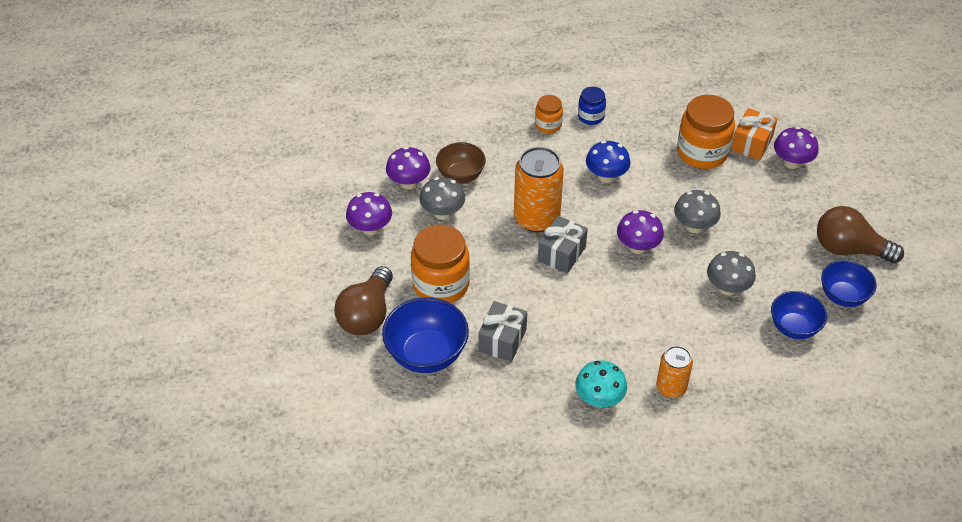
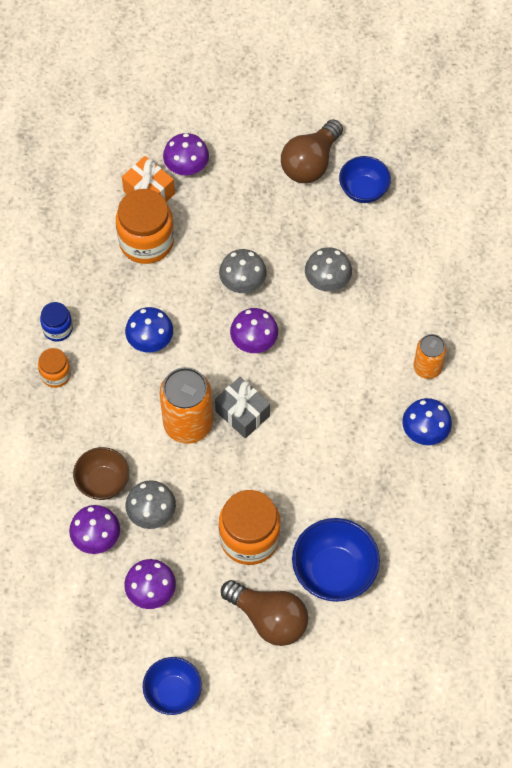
camera: 75 degrees left, 15 degrees up
grey gift [478,301,527,362] -> none
turquoise mushroom [575,360,627,408] -> blue mushroom [402,398,452,445]
blue bowl [771,291,827,339] -> blue bowl moved to [143,657,202,715]

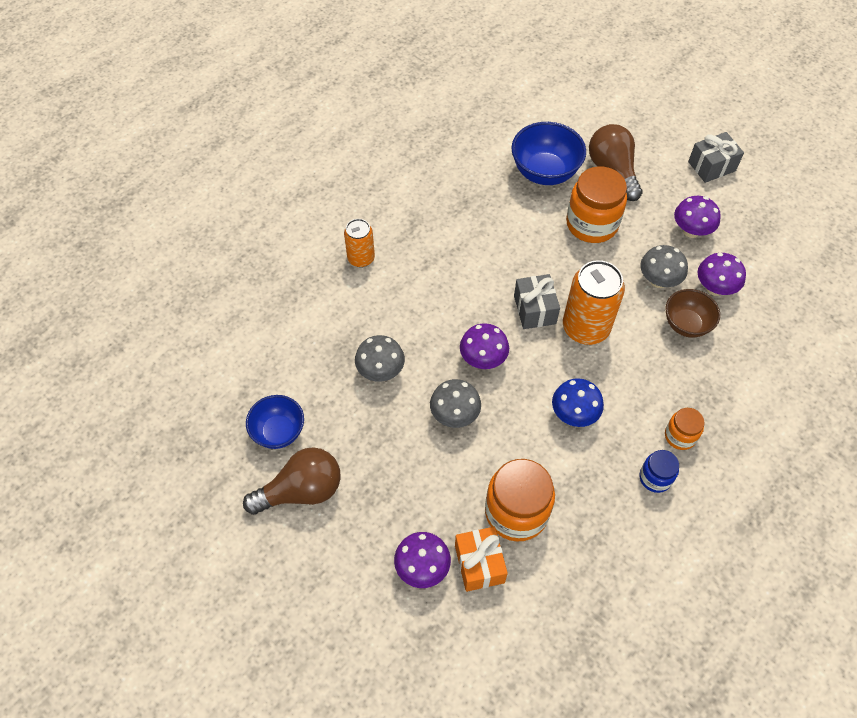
camera: 145 degrees left, 5 degrees down
blue bowl [143,657,202,715] -> grey gift [688,132,744,183]
blue mushroom [402,398,452,445] -> none

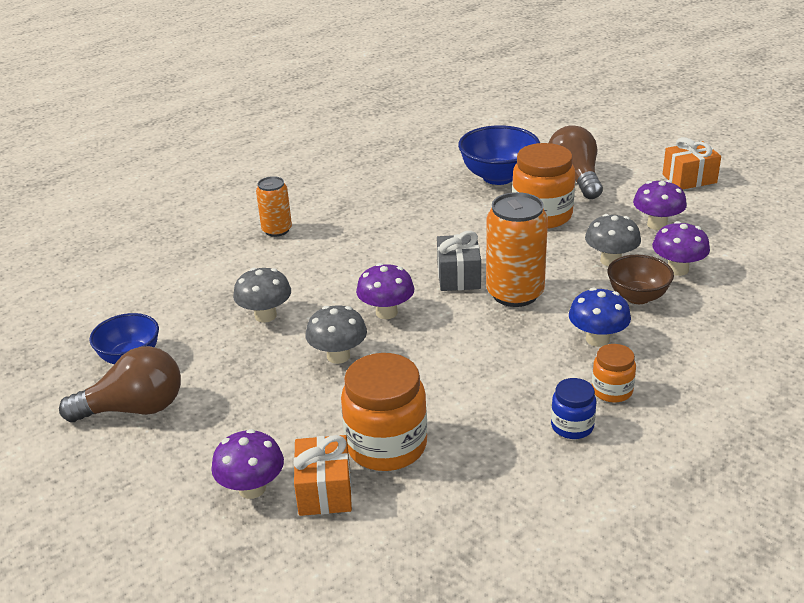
camera: 10 degrees right, 25 degrees down
blue mushroom [552,378,604,427] -> blue mushroom moved to [569,288,631,347]
grey gift [688,132,744,183] -> orange gift [663,137,721,190]

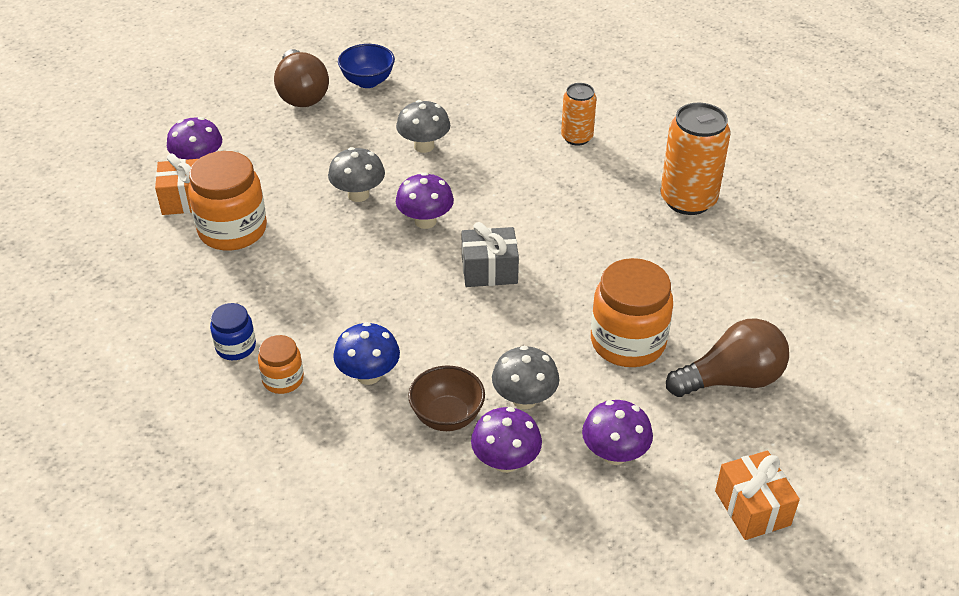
camera: 85 degrees right, 10 degrees up
blue bowl [458,125,540,185] -> none
orange can [486,192,548,307] -> orange can moved to [660,103,730,215]

